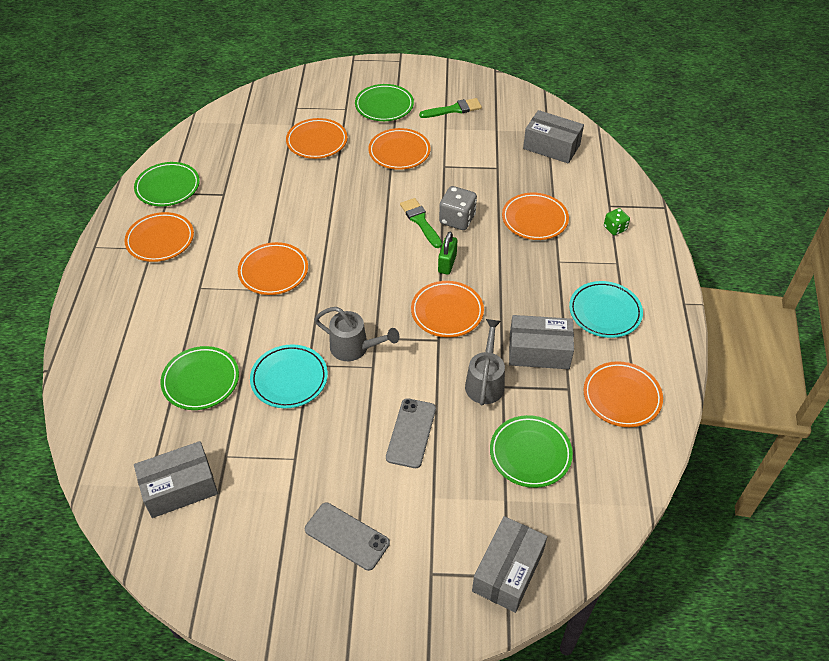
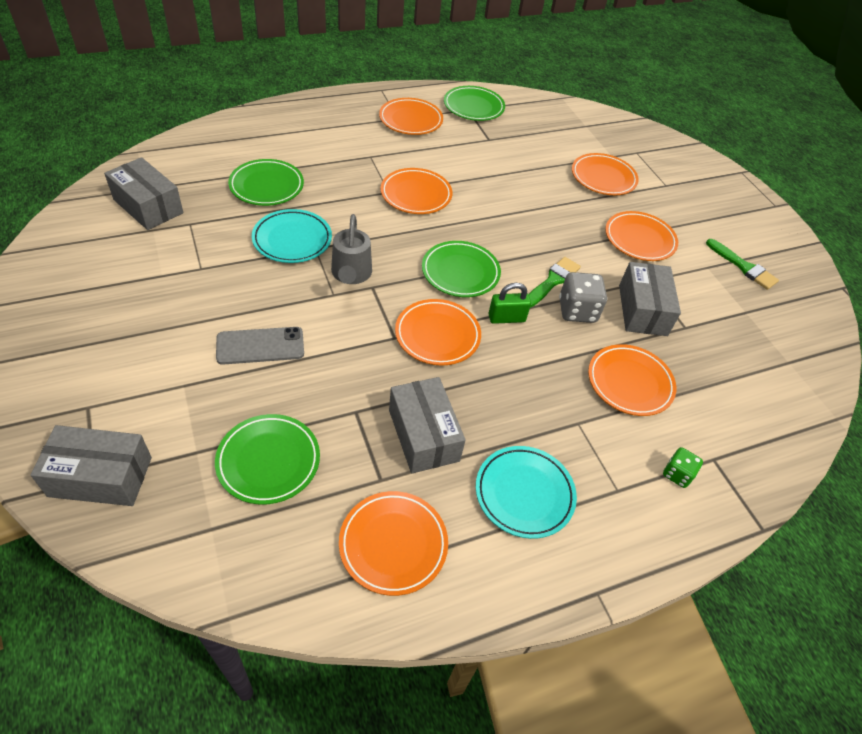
camera: 60 degrees right, 0 degrees up
grey phone [305,502,390,571] -> none
green plate [355,84,414,121] -> green plate moved to [422,241,501,297]
grey watering can [465,319,505,406] -> none
grey box [523,110,584,164] -> grey box moved to [619,262,681,336]

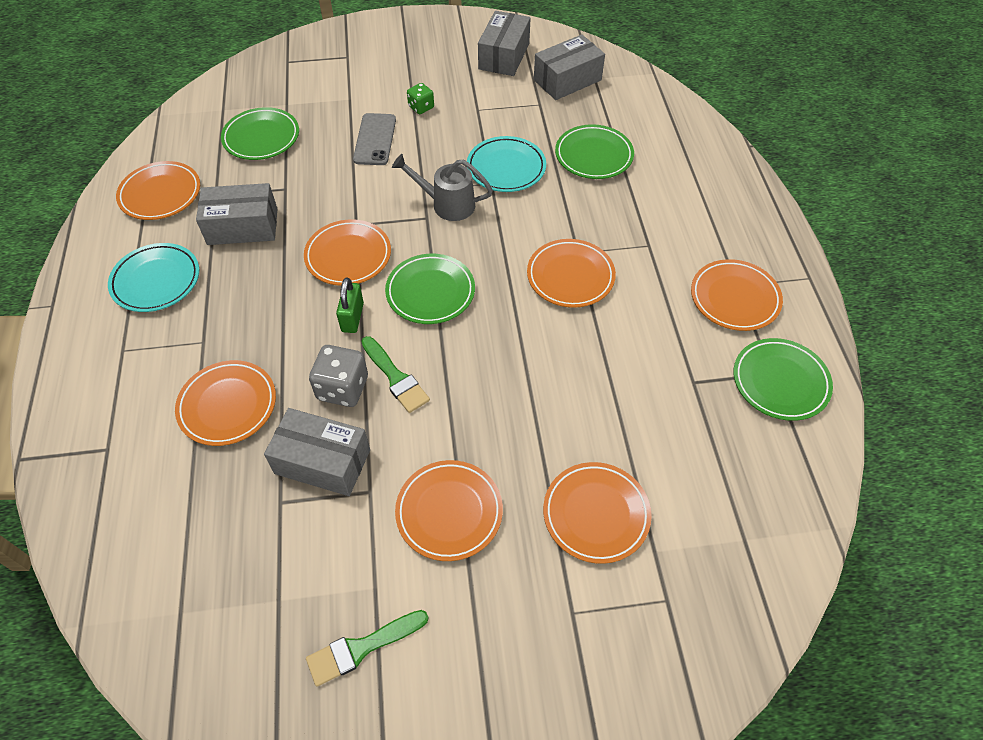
camera: 110 degrees right, 5 degrees up
grey box [30,425,152,506] -> grey box moved to [478,11,531,76]
green dice [663,447,703,488] -> green dice moved to [407,83,434,114]

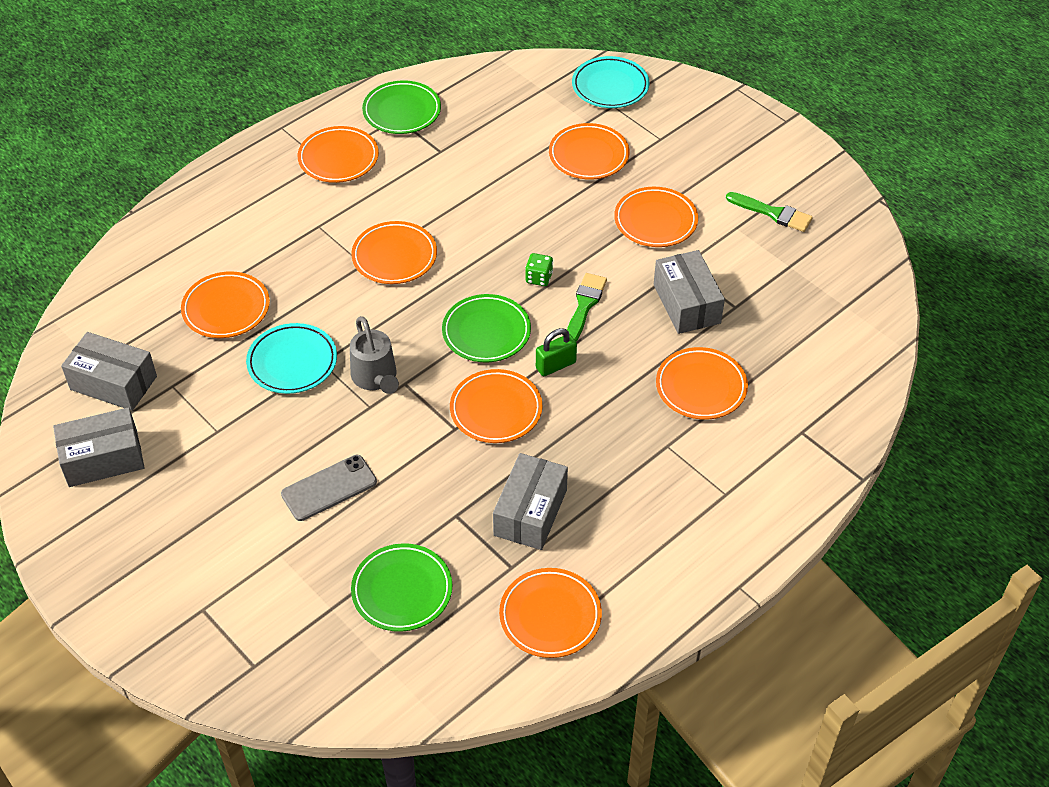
camera: 125 degrees left, 5 degrees down
turquoise plate [108,243,199,312] -> turquoise plate moved to [572,56,649,108]
grey box [196,183,277,245] -> grey box turned 60 degrees clockwise [493,453,568,550]
grey dice [309,345,368,407] -> none
green dice [407,83,434,114] -> green dice moved to [525,253,553,286]
green plate [555,124,634,179] -> orange plate [181,271,270,338]

